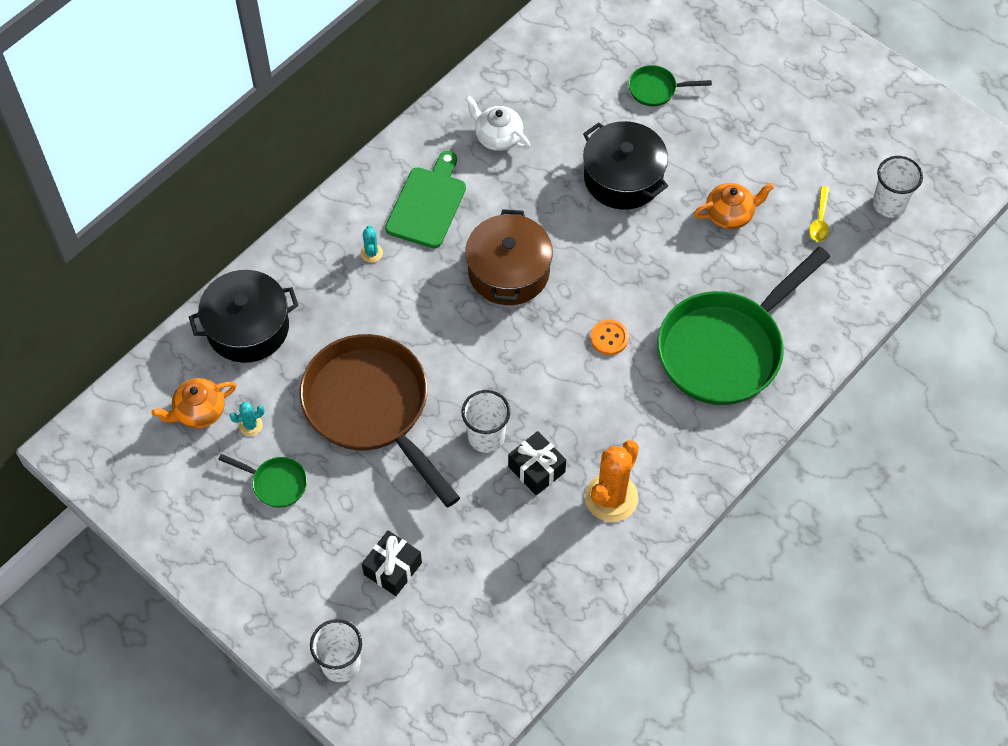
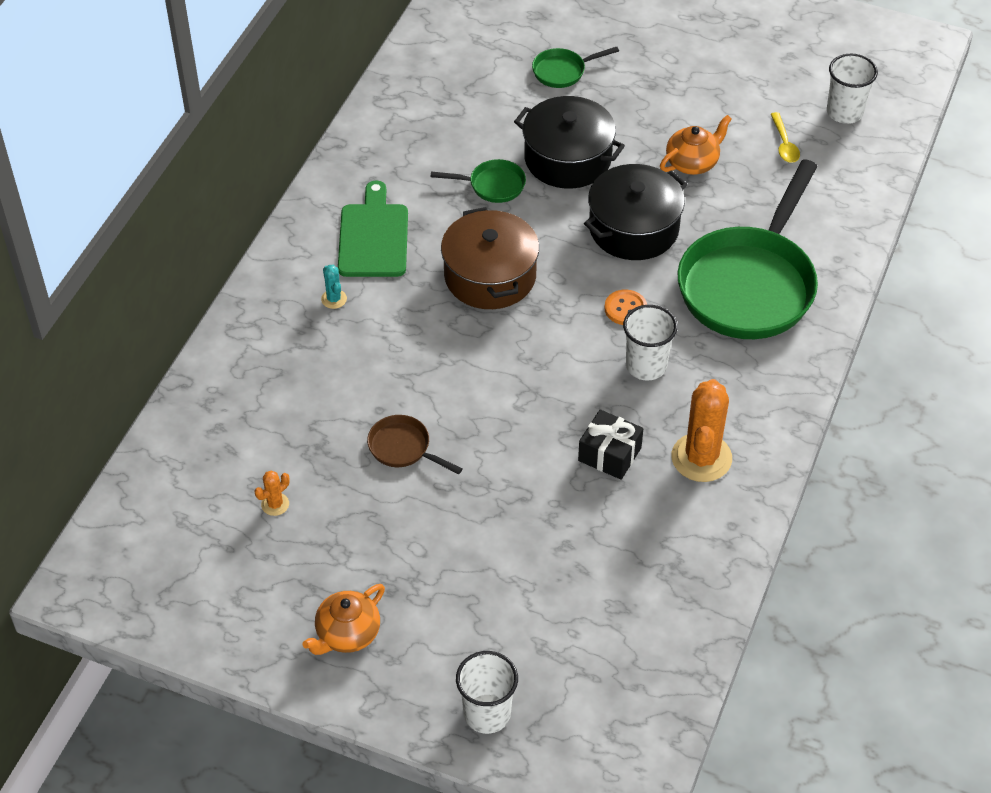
camera: 20 degrees left, 10 degrees down
orange teapot [152,378,236,428] -> orange teapot moved to [302,584,385,655]
black pot [189,270,299,363] -> black pot moved to [584,164,687,260]
green pan [218,454,307,508] -> green pan moved to [431,159,526,203]
turquoise cactus [230,402,265,436] -> orange cactus [255,471,290,516]
brown pan [299,334,460,507] -> brown pan [367,415,463,474], size x0.42
black gift [362,530,422,596] -> none
white cup [461,390,510,453] -> white cup moved to [623,305,678,381]
white teapot [465,95,530,151] -> none

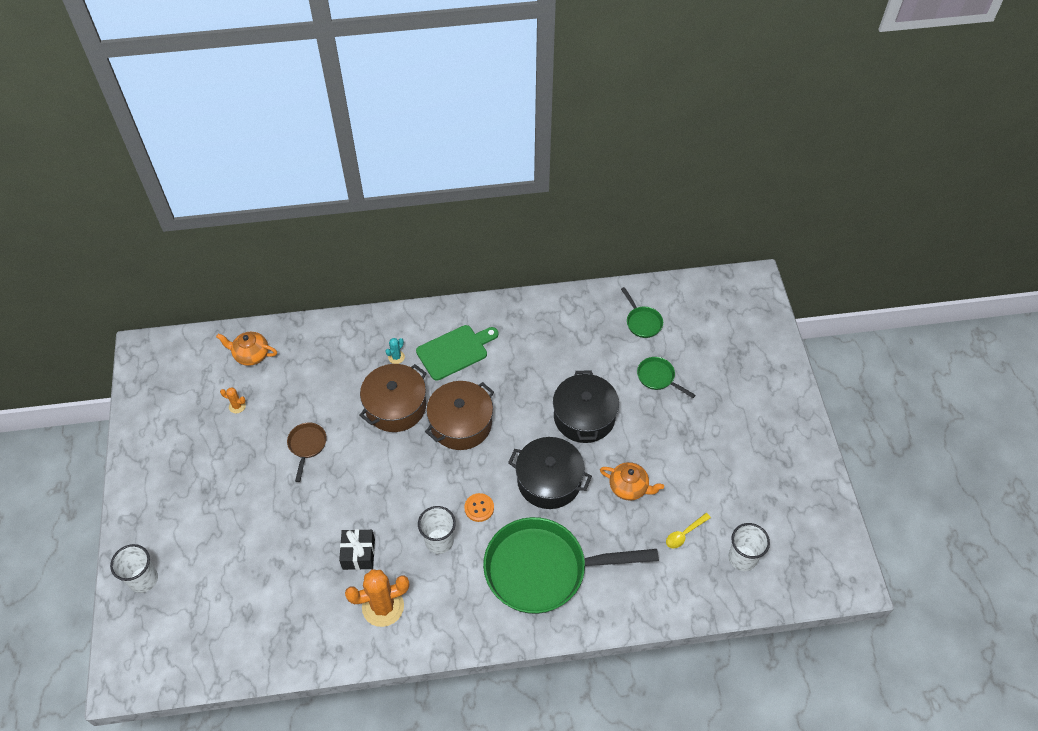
camera: 60 degrees right, 5 degrees up
orange teapot [302,584,385,655] -> orange teapot moved to [216,332,277,366]
green pan [431,159,526,203] -> green pan moved to [621,287,663,338]
none -> brown pot [359,364,427,432]

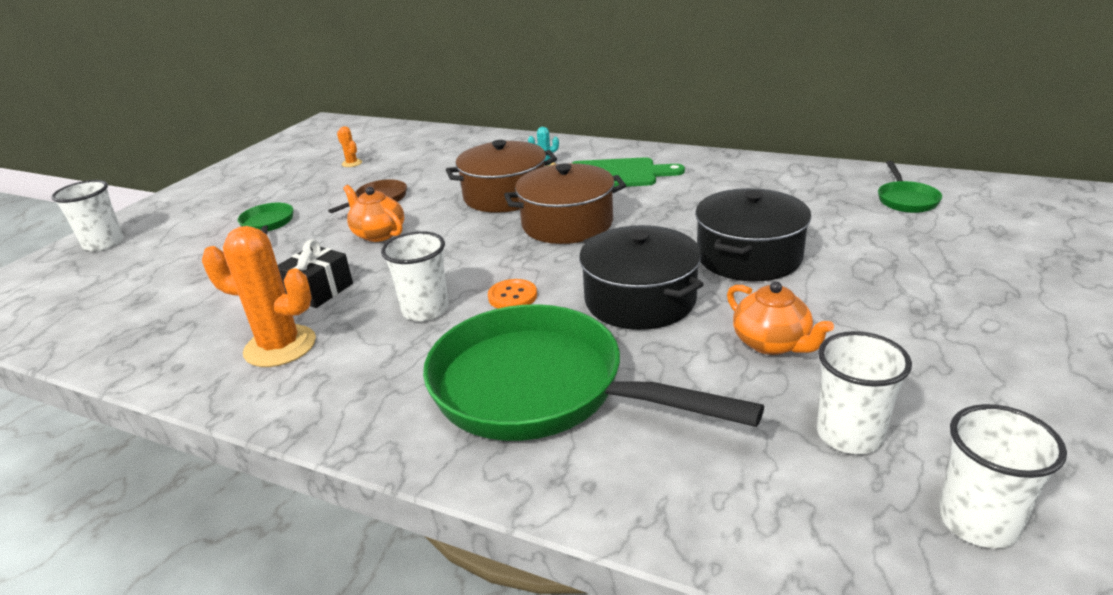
camera: 35 degrees right, 25 degrees down
orange teapot [216,332,277,366] -> orange teapot moved to [343,185,404,242]
green pan [637,357,695,398] -> green pan moved to [238,203,293,235]
yellow spoon [666,513,711,548] -> white cup [817,331,912,454]

